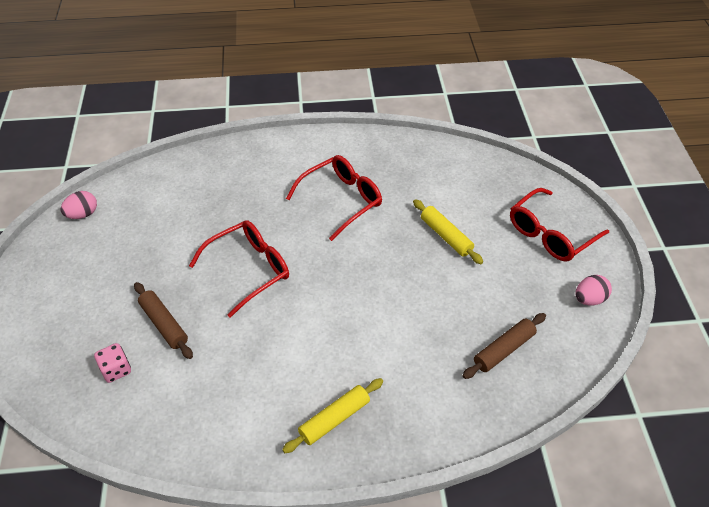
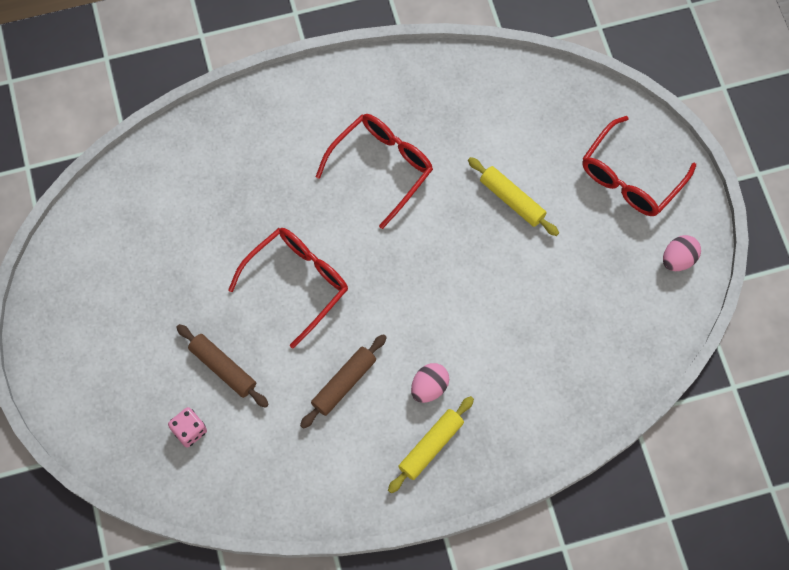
camera: 10 degrees left, 20 degrees up
pink egg [61,191,97,219] -> pink egg moved to [411,363,449,403]
brown rolling pin [463,313,546,379] -> brown rolling pin moved to [300,334,387,429]

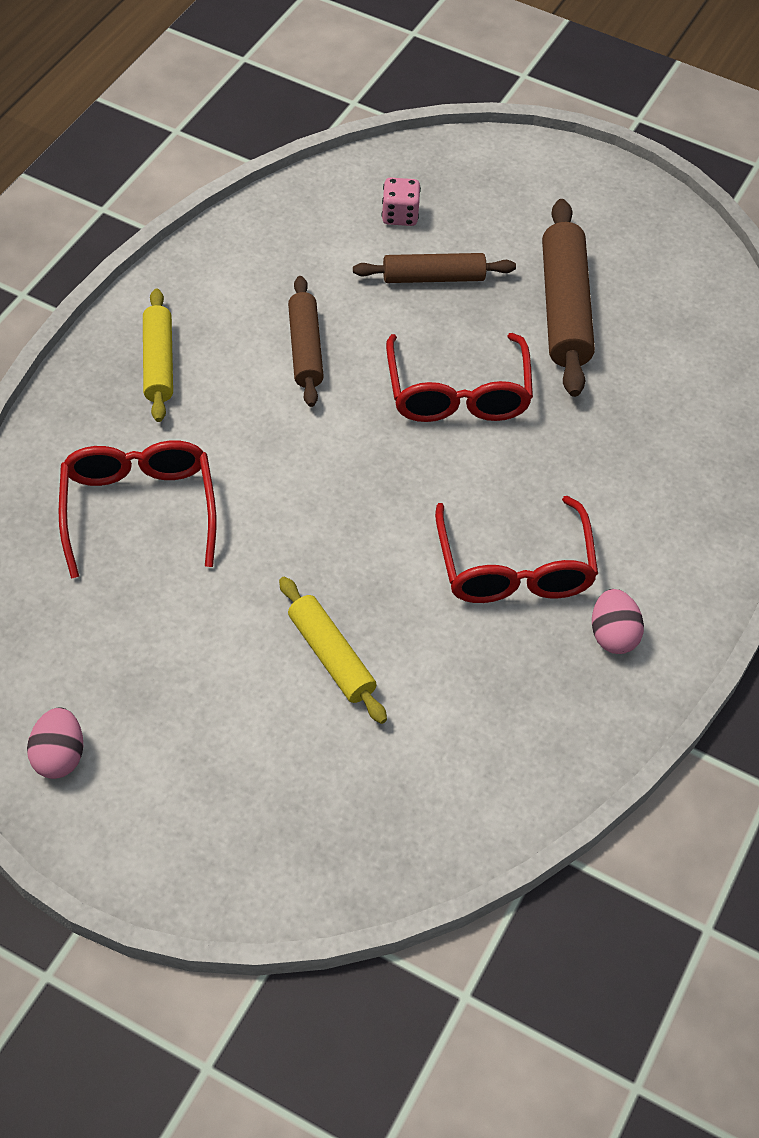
camera: 130 degrees right, 15 degrees down
pink egg [411,363,449,403] -> pink egg moved to [592,589,644,654]
yellow rolling pin [468,157,559,236] -> yellow rolling pin turned 60 degrees clockwise [279,577,387,724]
red glasses [582,116,696,216] -> red glasses moved to [59,440,216,578]
none -> brown rolling pin [542,199,595,397]

